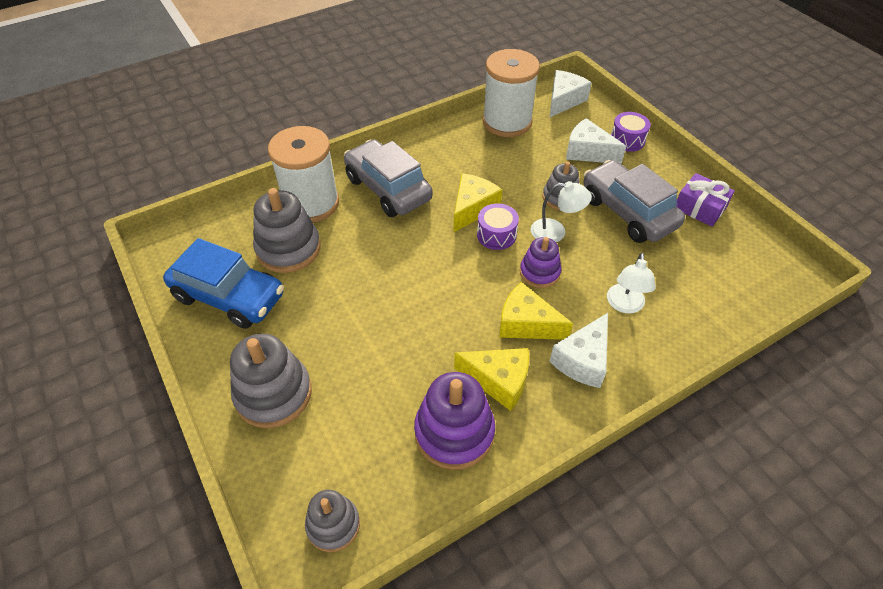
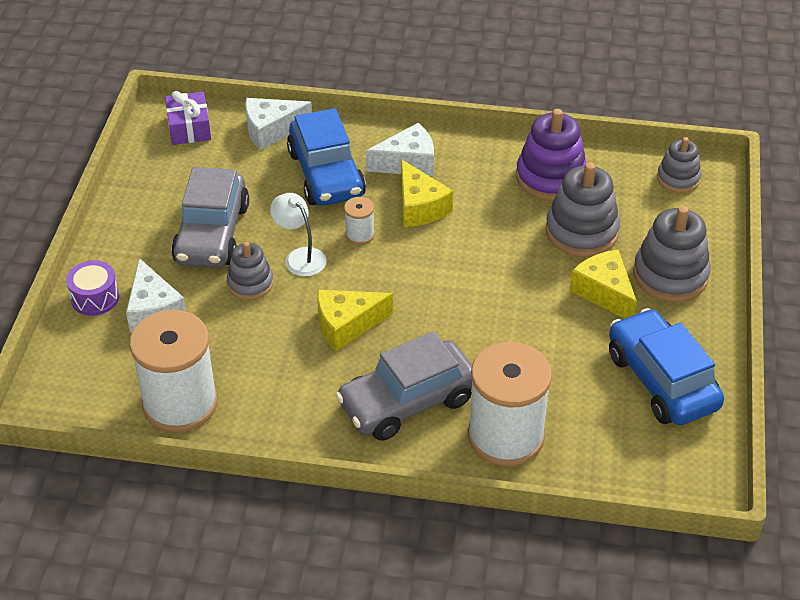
camera: 140 degrees left, 5 degrees down
grey stacking toy [253,188,321,273] -> grey stacking toy moved to [546,162,620,257]
grey car [344,140,433,217] -> grey car turned 60 degrees clockwise [335,331,472,441]
yellow cheese [454,348,529,411] -> yellow cheese moved to [570,249,637,319]
purple drum [477,204,519,250] -> none
purple stacking toy [520,237,561,288] -> white spool [344,197,375,245]
white cheese [549,70,592,118] -> white cheese moved to [245,98,312,150]
white lamp [607,253,656,314] -> blue car [287,108,366,206]
purple gift [676,173,735,227] -> purple gift moved to [165,91,211,145]

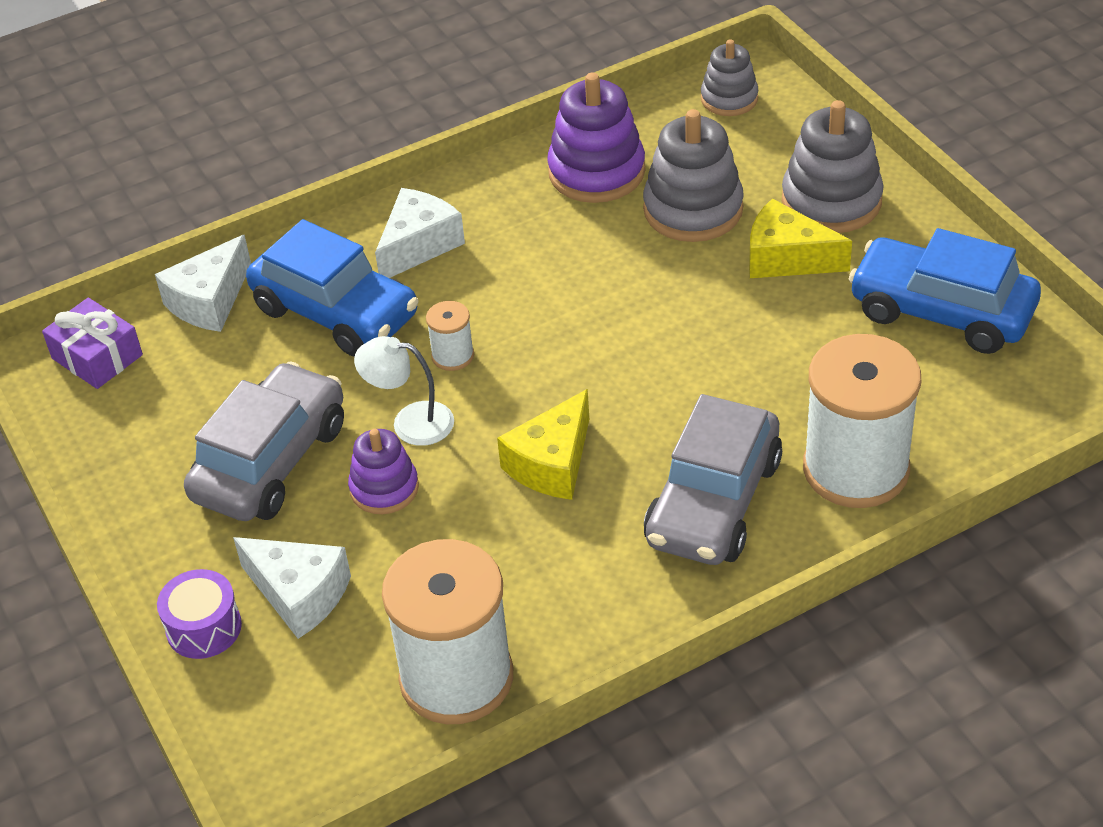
camera: 35 degrees left, 0 degrees up
grey car [171,167,249,268] -> grey car turned 120 degrees counterclockwise [184,362,344,521]
grey stacking toy [227,242,273,300] -> purple stacking toy [348,429,419,514]
yellow cheese [401,159,453,227] -> none

